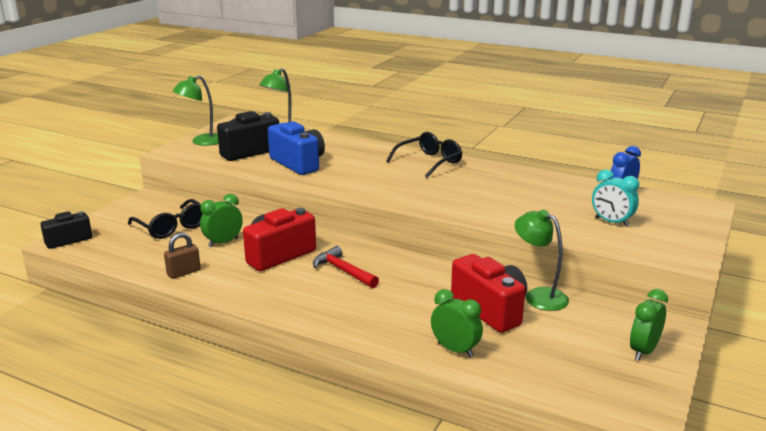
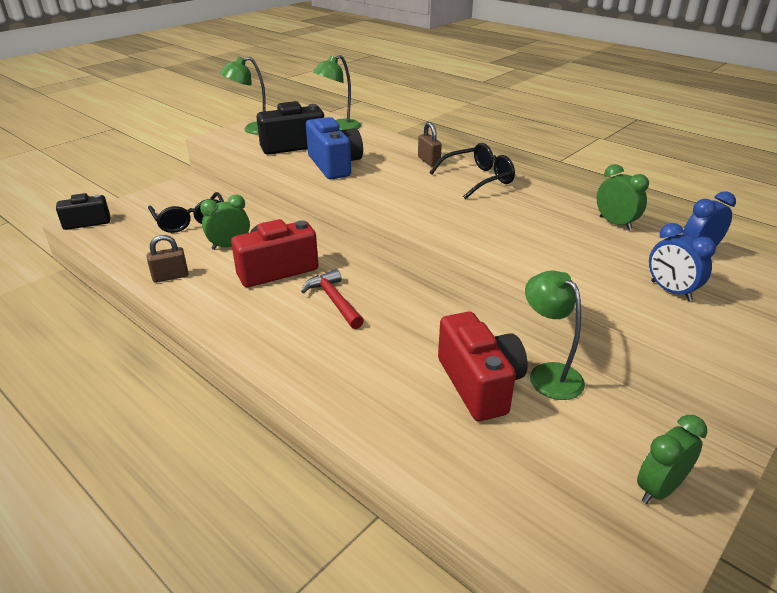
camera: 15 degrees right, 10 degrees up
green clock [431,289,483,358] -> green clock moved to [597,164,649,231]
turquoise clock [592,169,639,227] -> blue clock [649,223,716,301]
none -> brown padlock [418,122,442,167]

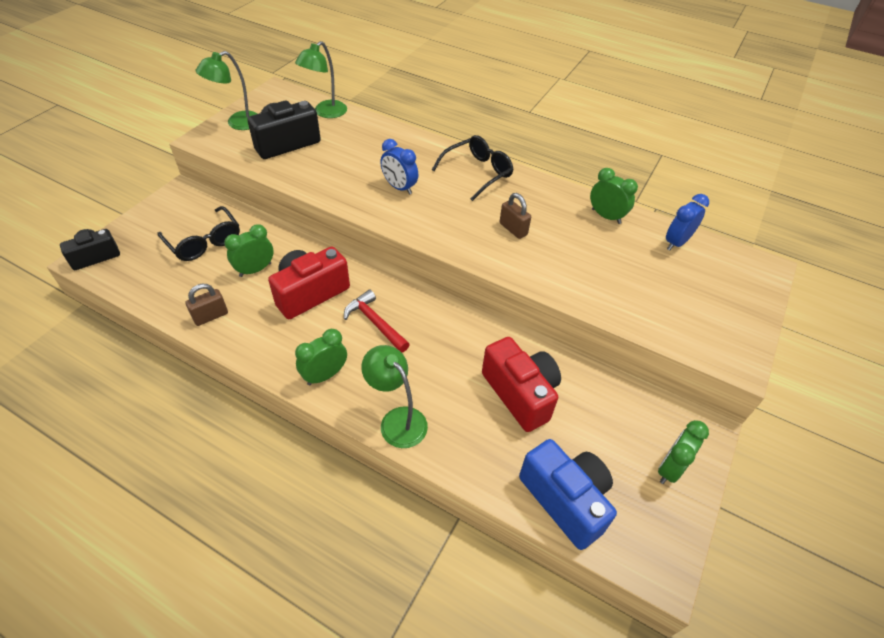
camera: 15 degrees left, 15 degrees up
blue camera [306,117,363,179] -> blue camera moved to [519,439,617,550]
brown padlock [418,122,442,167] -> brown padlock moved to [499,193,531,239]
green lamp [525,271,585,400] -> green lamp moved to [361,345,428,448]
blue clock [649,223,716,301] -> blue clock moved to [380,139,418,195]
none -> green clock [295,329,347,385]

